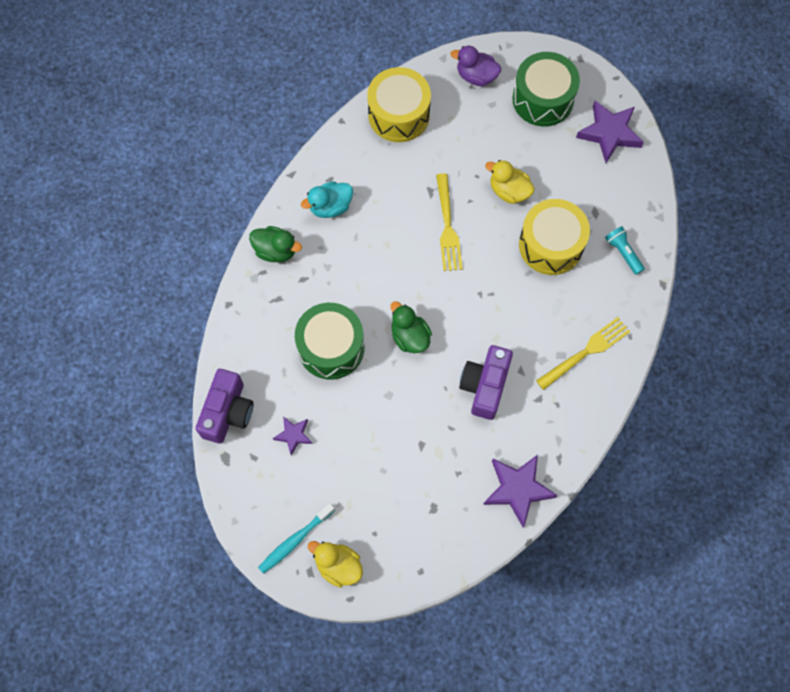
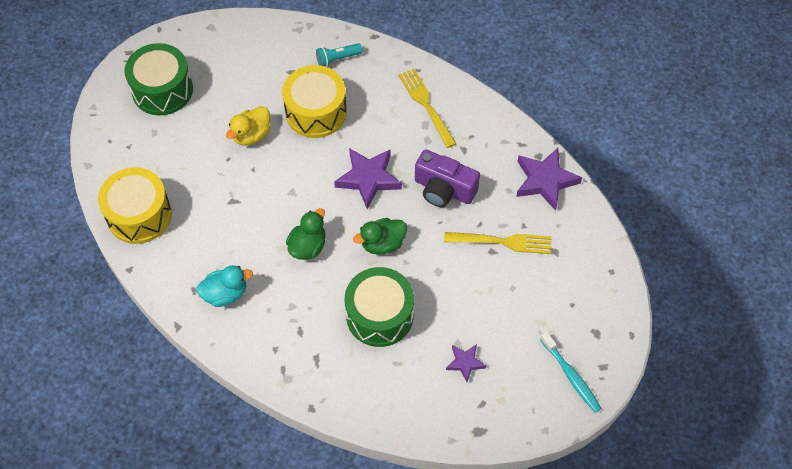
camera: 80 degrees left, 10 degrees down
purple camera [196,369,253,443] -> none
green duck [249,226,302,262] -> green duck moved to [286,208,326,260]
turquoise duck [301,181,353,218] -> turquoise duck turned 90 degrees counterclockwise [196,265,253,307]
yellow duck [308,541,363,588] -> none
yellow fork [436,173,463,271] -> yellow fork moved to [444,232,552,254]
purple duck [450,46,501,86] -> none
purple star [576,101,644,163] -> purple star moved to [334,148,402,209]

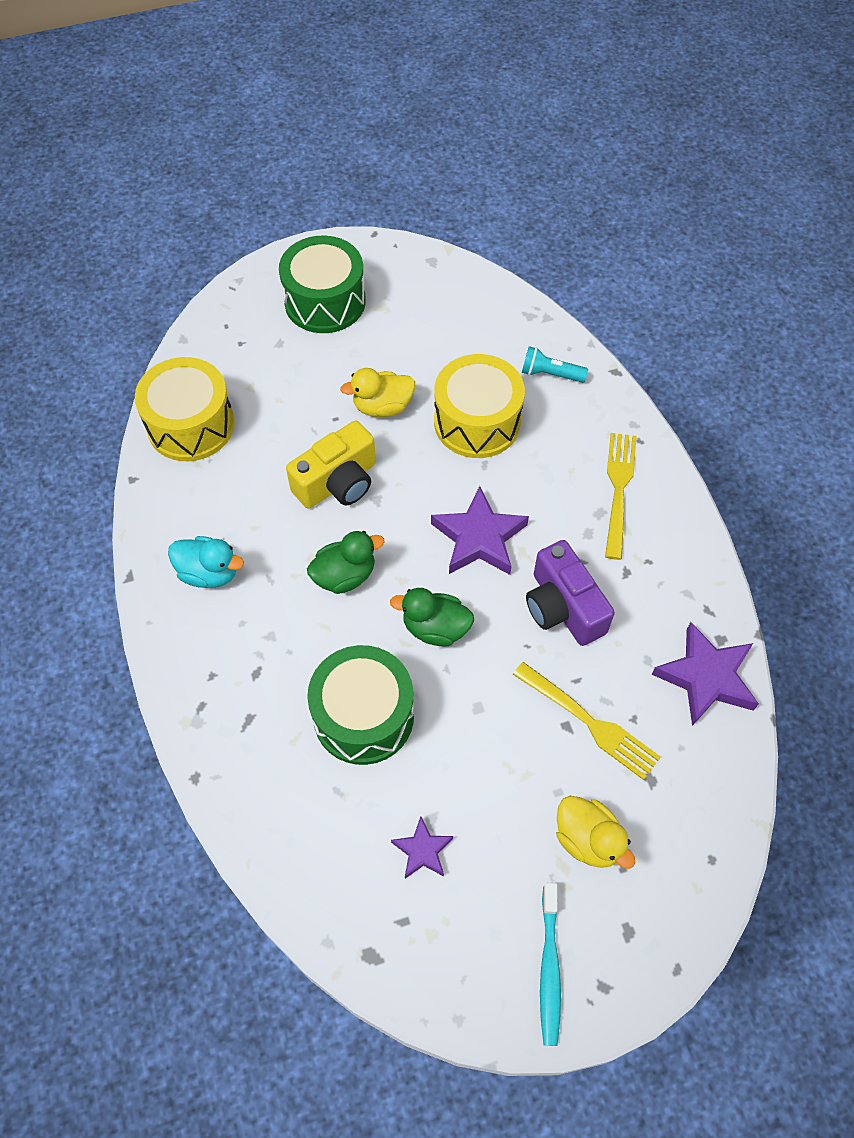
camera: 35 degrees right, 0 degrees up
none -> yellow camera [286,420,376,509]
none -> yellow duck [556,796,636,869]

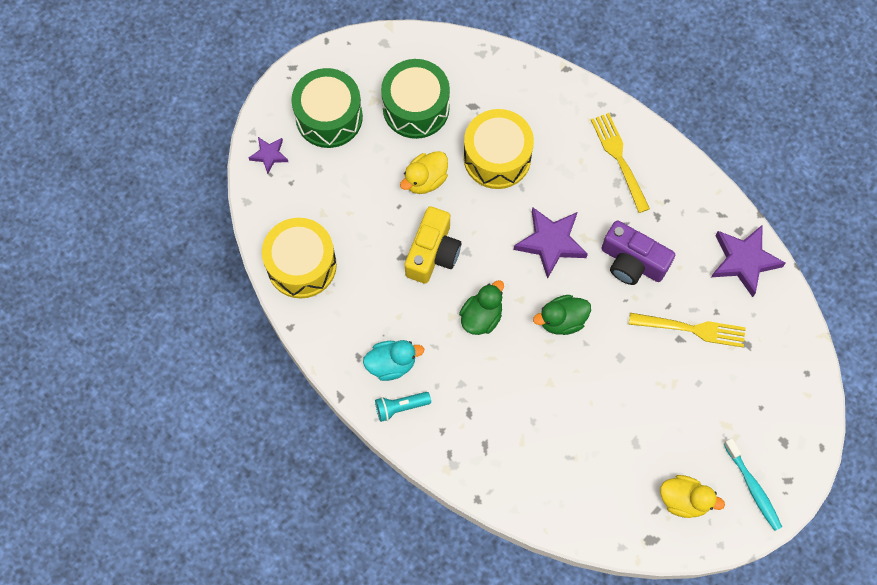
camera: 30 degrees left, 10 degrees up
green drum [307,645,414,765] -> green drum moved to [381,59,450,139]
purple star [391,817,453,879] -> purple star moved to [249,137,288,174]
turquoise flashlight [522,346,588,383] -> turquoise flashlight moved to [375,392,431,422]
yellow duck [556,796,636,869] -> yellow duck moved to [660,475,725,518]

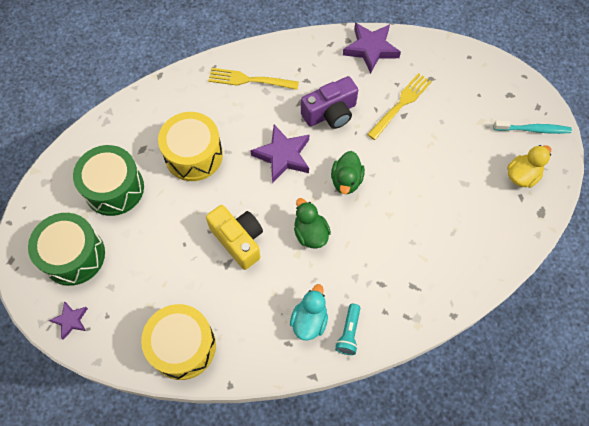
camera: 60 degrees left, 5 degrees down
yellow duck [400,151,448,194] -> none

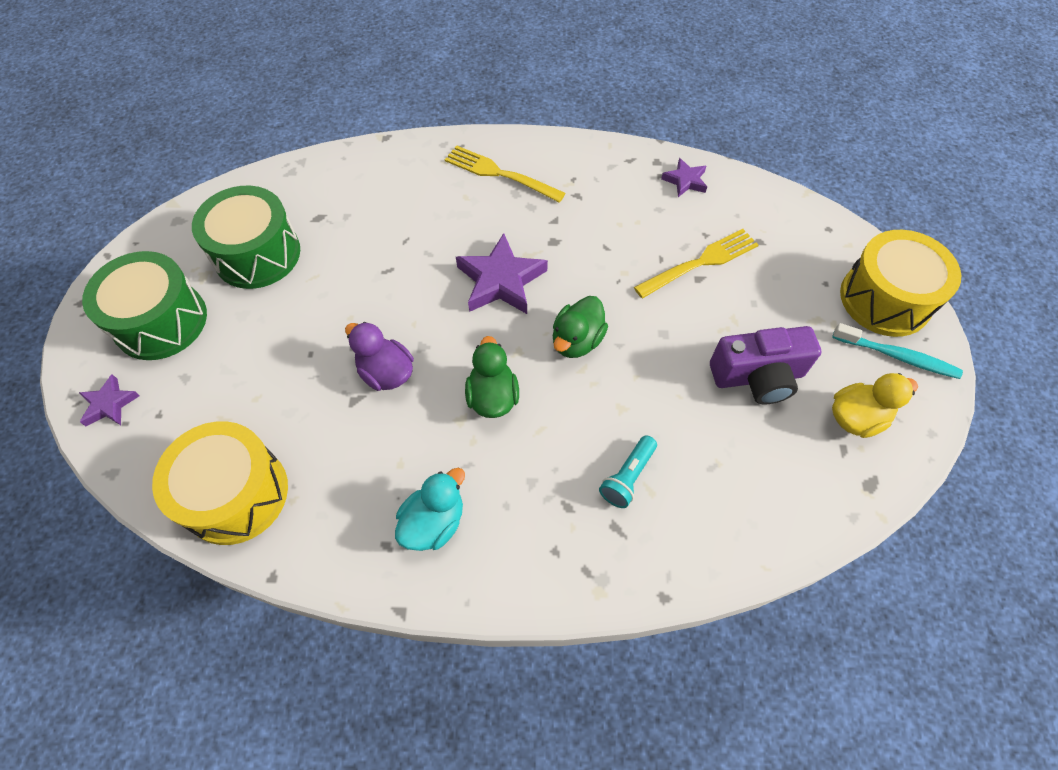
camera: 20 degrees right, 5 degrees down
yellow drum [158,112,223,181] -> yellow drum moved to [840,230,961,337]
yellow camera [206,205,263,270] -> purple duck [345,322,414,391]
purple camera [301,76,358,129] -> purple camera moved to [710,326,821,405]
turquoise flashlight [335,304,360,355] -> turquoise flashlight moved to [599,435,657,508]
purple star [343,23,401,74] -> purple star [661,158,707,197], size x0.55

